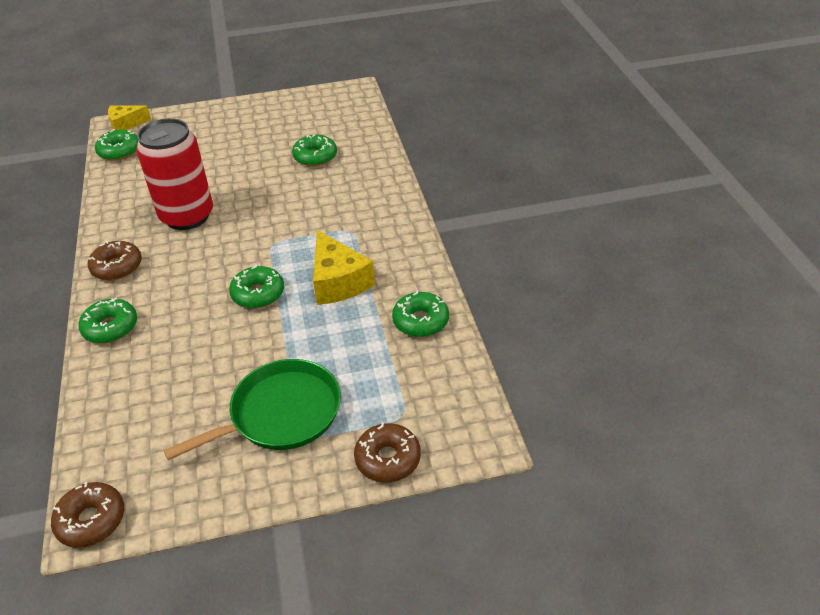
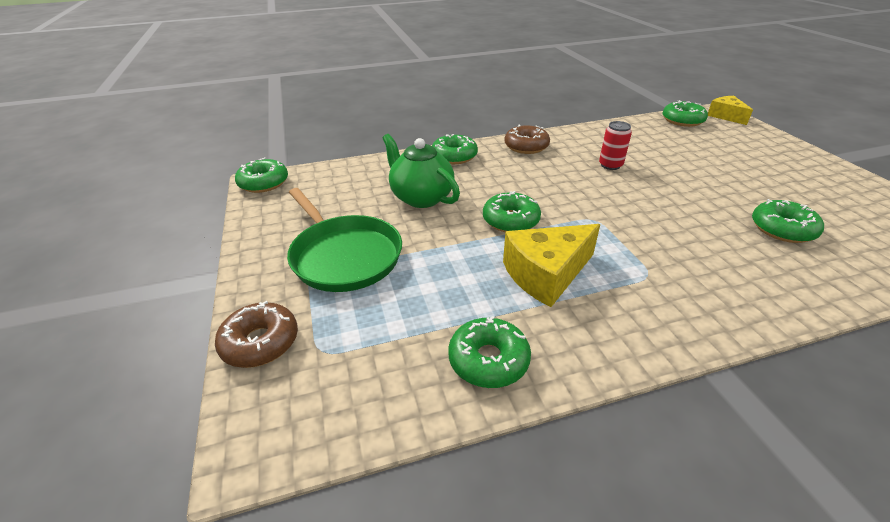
camera: 85 degrees right, 5 degrees down
brown donut [51,482,124,548] -> green donut [235,157,288,193]
red can [136,118,213,230] -> red can [599,121,632,170], size x0.43
none -> green teapot [382,134,460,208]

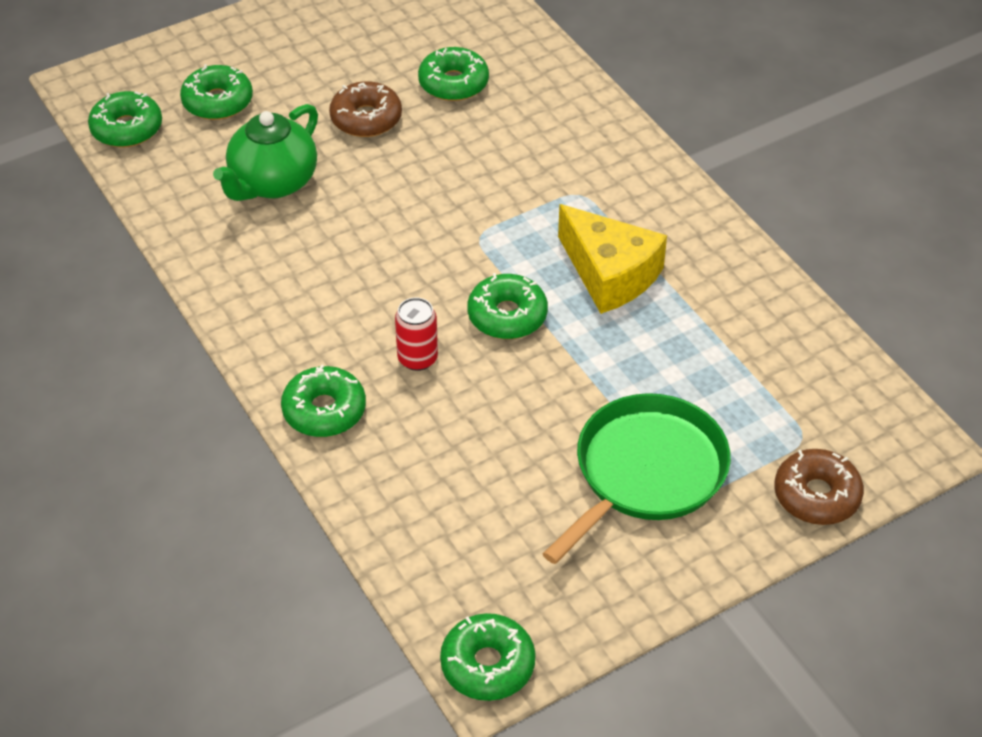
camera: 105 degrees left, 10 degrees up
green teapot [382,134,460,208] -> green teapot moved to [213,104,318,201]
green donut [448,316,531,388] -> green donut moved to [180,64,253,120]
brown donut [504,124,550,154] -> brown donut moved to [329,81,402,137]
red can [599,121,632,170] -> red can moved to [395,297,438,371]
yellow cheese [708,96,753,125] -> none

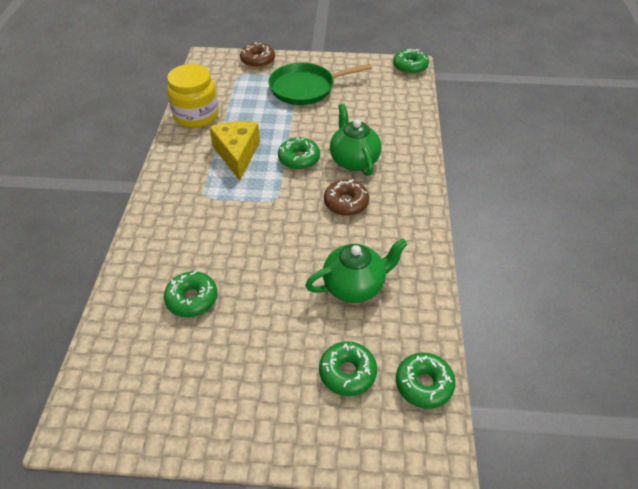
camera: 145 degrees left, 0 degrees up
green donut [281,365,366,437] -> none
brown donut [329,81,402,137] -> brown donut moved to [324,179,369,216]
red can [395,297,438,371] -> green teapot [330,104,382,176]
none -> yellow jar [167,64,219,128]

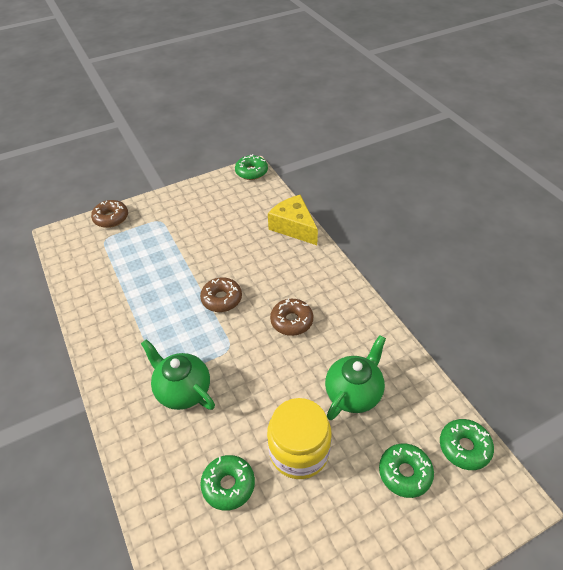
camera: 30 degrees left, 0 degrees up
yellow jar [167,64,219,128] -> yellow jar moved to [267,398,332,479]
yellow cheese [209,121,260,181] -> yellow cheese moved to [268,195,318,245]
green pan [268,63,372,105] -> none
green donut [278,137,320,170] -> brown donut [200,277,242,312]
green teapot [330,104,382,176] -> green teapot moved to [141,339,215,410]

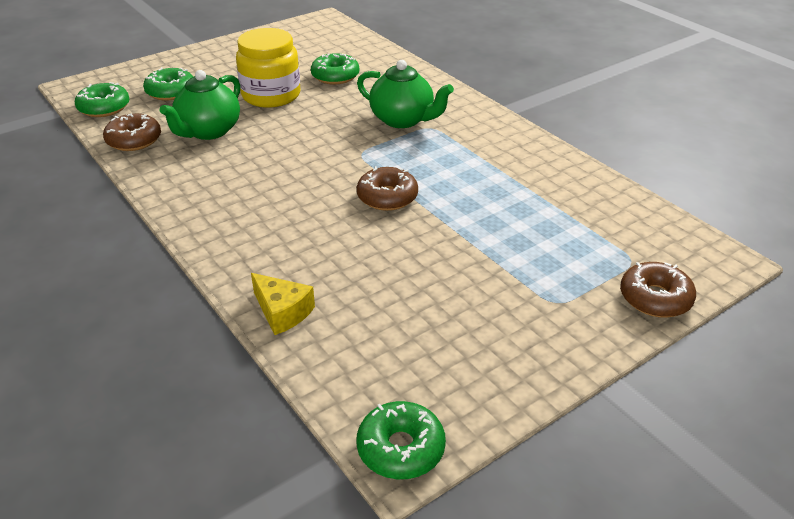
camera: 170 degrees right, 10 degrees down
yellow cheese [268,195,318,245] -> yellow cheese [251,273,315,335], size x0.64
brown donut [270,298,313,336] -> brown donut moved to [103,113,161,151]

